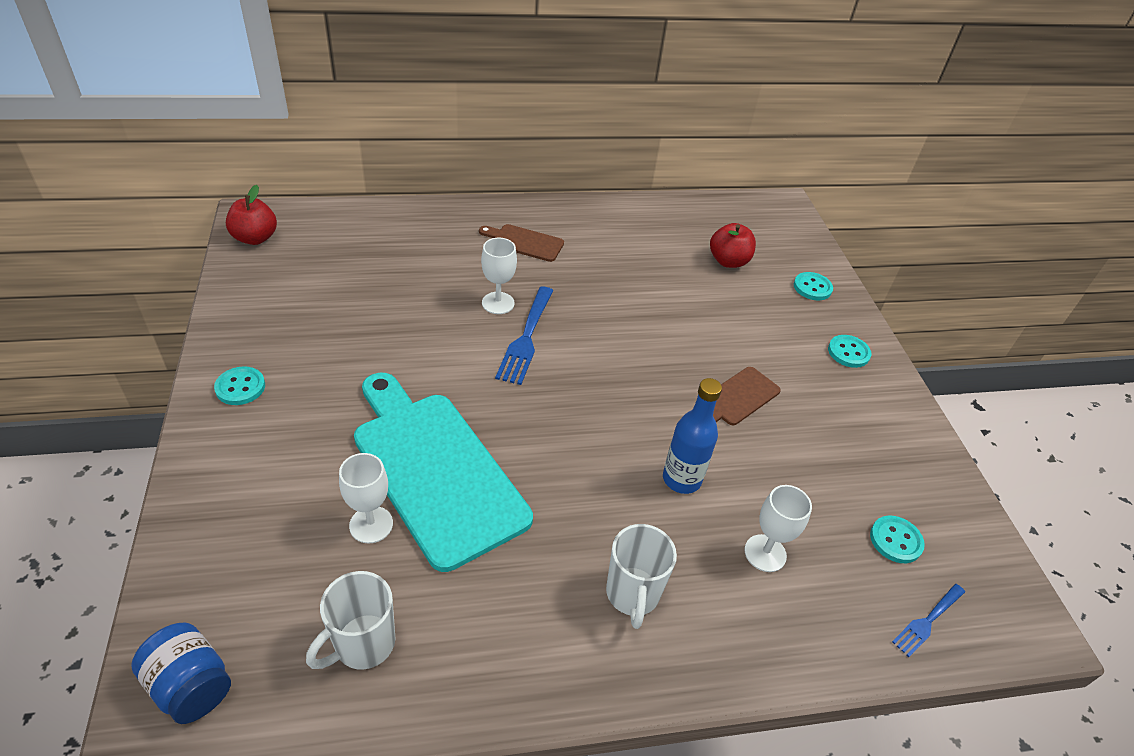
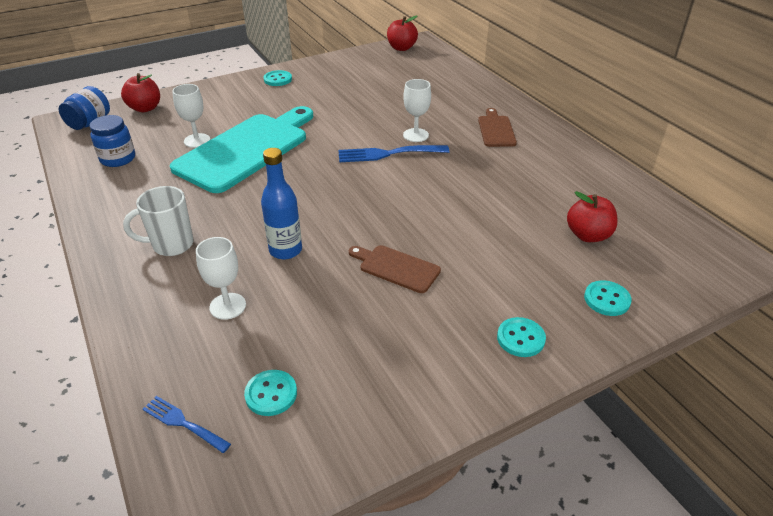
camera: 75 degrees right, 5 degrees down
white mug [306,571,396,670] -> blue jar [90,115,135,167]
none -> red apple [121,73,160,112]

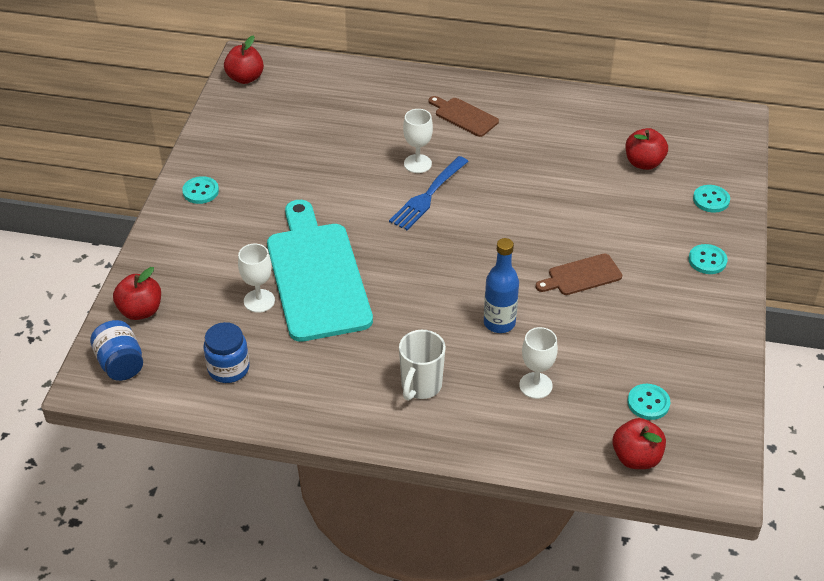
camera: 50 degrees left, 5 degrees up
blue fork [143,396,231,453] -> red apple [612,418,666,469]

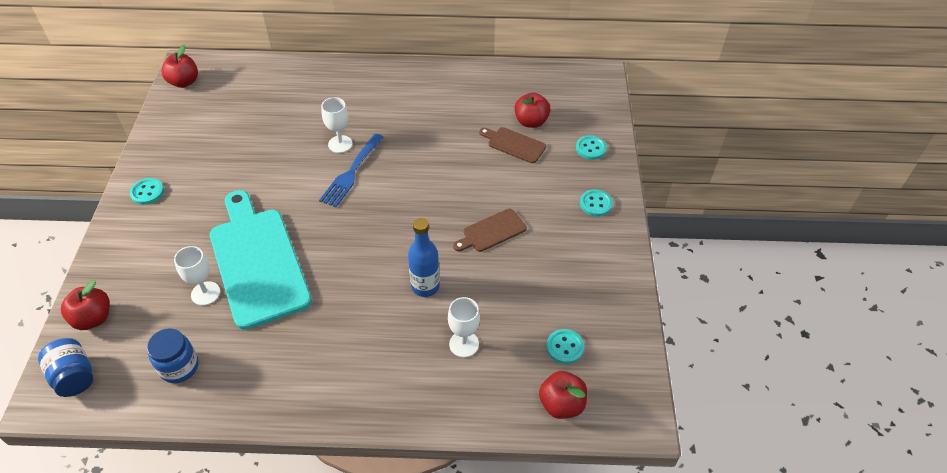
camera: 10 degrees left, 5 degrees up
white mug [399,330,446,401] -> none
brown cutting board [429,96,499,137] -> brown cutting board moved to [479,127,546,163]

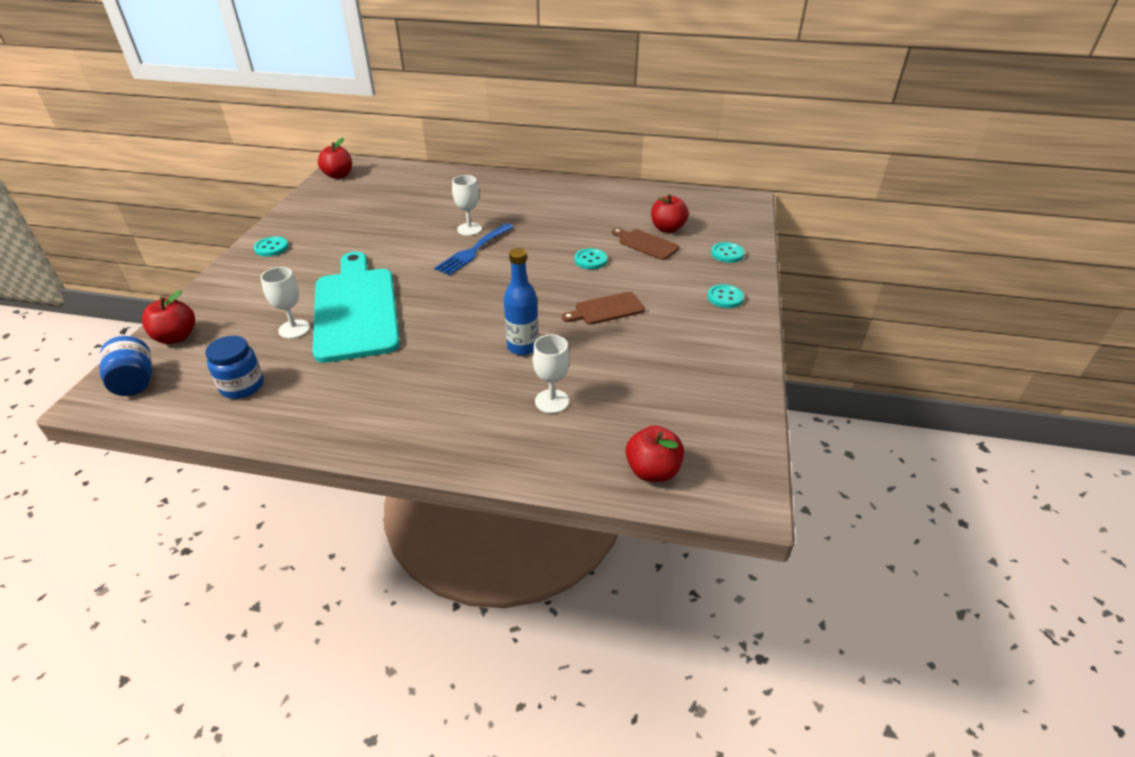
camera: 10 degrees right, 10 degrees down
turquoise button [546,329,584,364] -> turquoise button moved to [574,248,607,269]

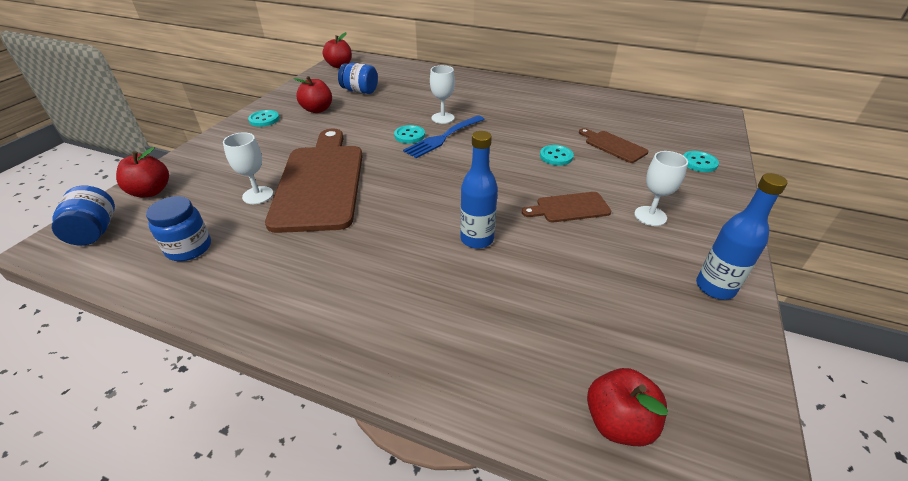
camera: 10 degrees right, 0 degrees up
turquoise cutting board [312,252,400,363] -> brown cutting board [265,128,363,233]
white goblet [533,335,570,413] -> white goblet moved to [634,151,688,226]
red apple [651,194,689,233] -> red apple moved to [293,76,332,113]
turquoise button [708,284,744,308] -> turquoise button moved to [394,125,425,144]
none -> blue jar [338,63,378,94]
none -> blue bottle [696,173,788,300]

